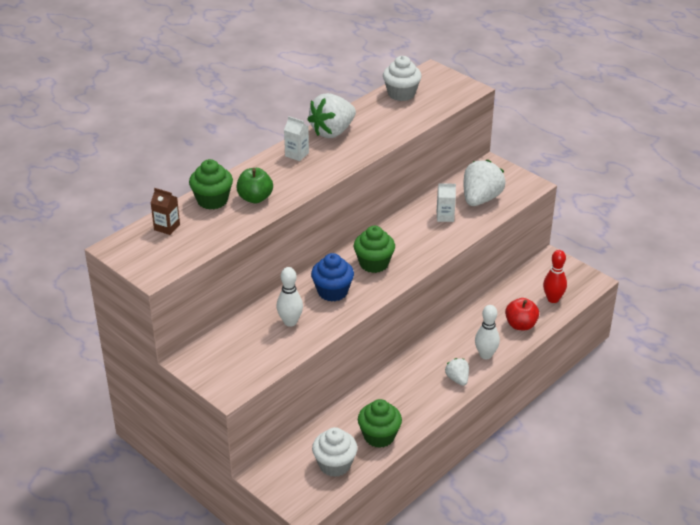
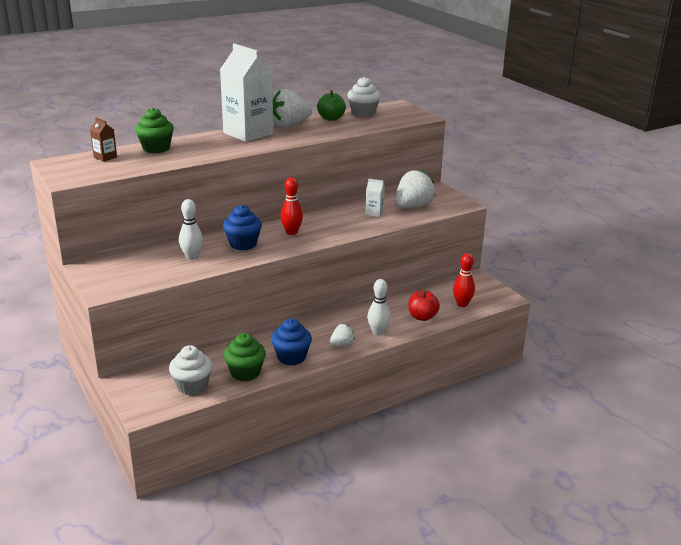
camera: 15 degrees right, 10 degrees down
green apple [237,168,273,203] -> green apple moved to [317,90,346,121]
white carton [284,116,309,161] -> white carton [220,43,273,142], size x2.36
green cupcake [354,226,395,273] -> red bowling pin [280,177,303,235]
white strawberry [445,358,469,386] -> white strawberry turned 60 degrees clockwise [329,324,355,347]
none -> blue cupcake [271,319,312,366]

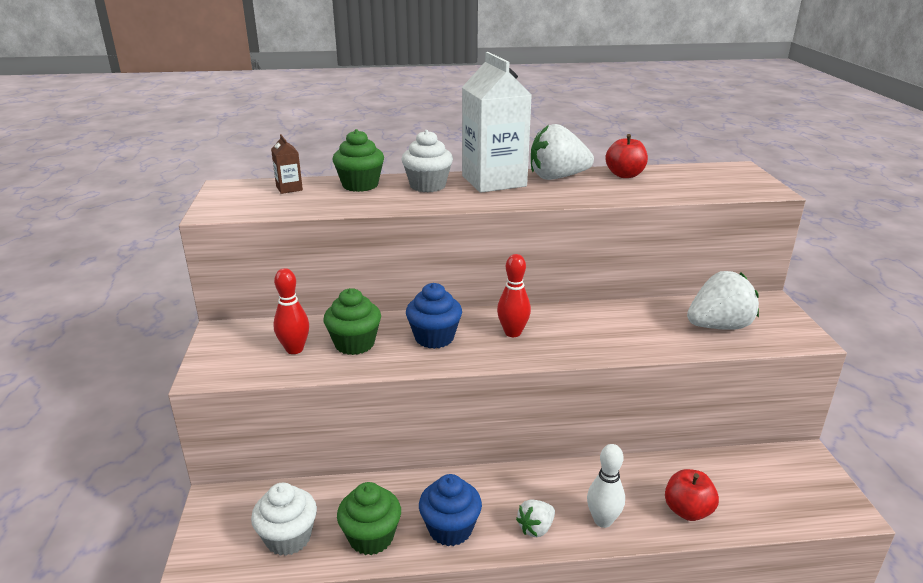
camera: 25 degrees right, 0 degrees up
white bowling pin [179,199,203,260] -> green cupcake [324,288,381,355]
green apple [317,90,346,121] -> red apple [605,134,648,178]
white strawberry [329,324,355,347] -> white strawberry turned 150 degrees clockwise [516,499,555,537]
white cupcake [347,77,381,117] -> white cupcake moved to [401,130,453,192]
white carton [365,179,385,217] -> none
red bowling pin [453,253,475,307] -> red bowling pin moved to [273,268,309,354]

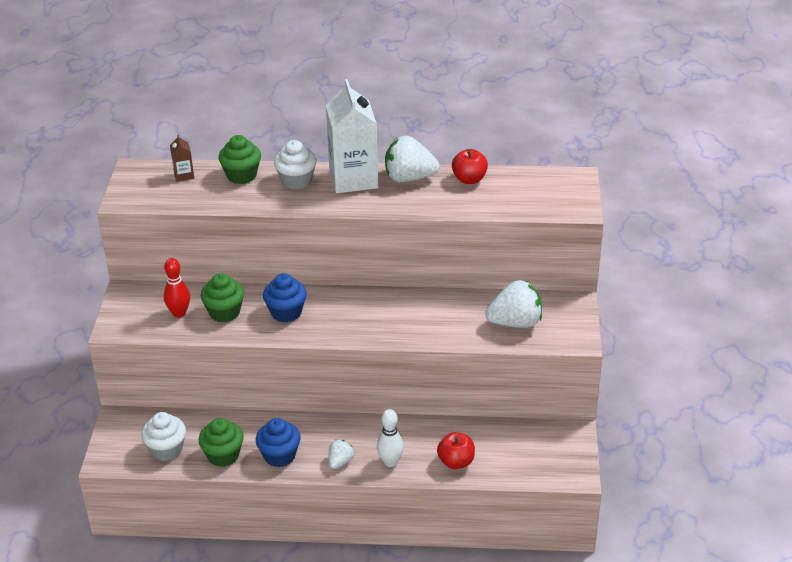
camera: 10 degrees right, 10 degrees up
red bowling pin [497,254,531,337] -> none
white strawberry [516,499,555,537] -> white strawberry turned 150 degrees clockwise [329,440,354,469]

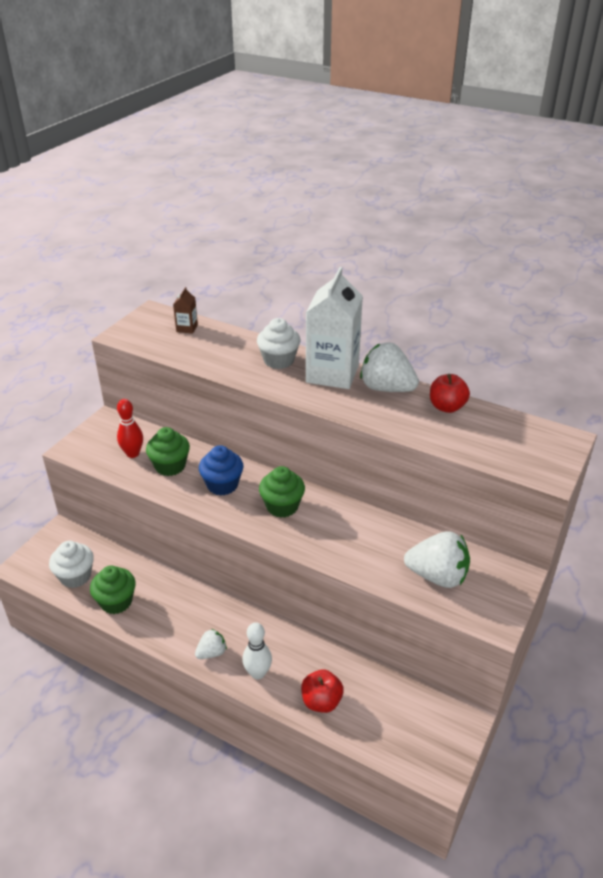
camera: 25 degrees right, 0 degrees up
green cupcake [219,135,261,184] -> green cupcake moved to [259,466,305,518]
blue cupcake [256,418,301,467] -> none

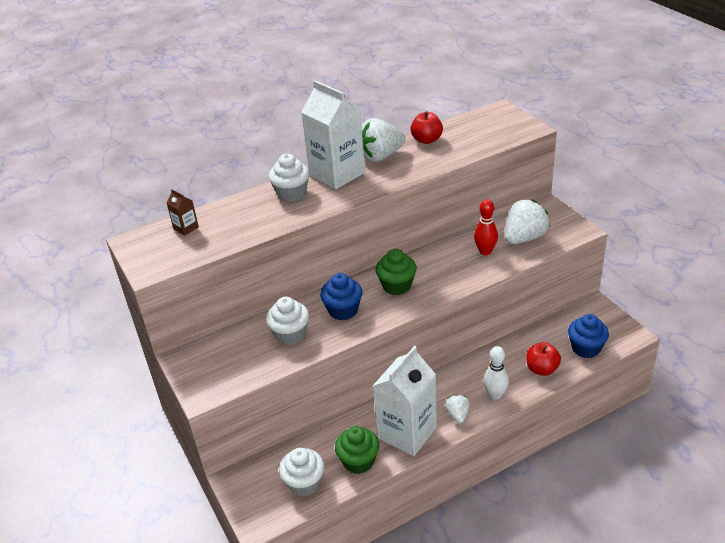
camera: 55 degrees left, 0 degrees up
red bowling pin [117,399,143,458] -> red bowling pin moved to [474,199,498,255]
green cupcake [146,427,190,476] -> white cupcake [266,297,309,345]
none -> white carton [373,346,437,456]
none -> blue cupcake [568,314,609,358]

